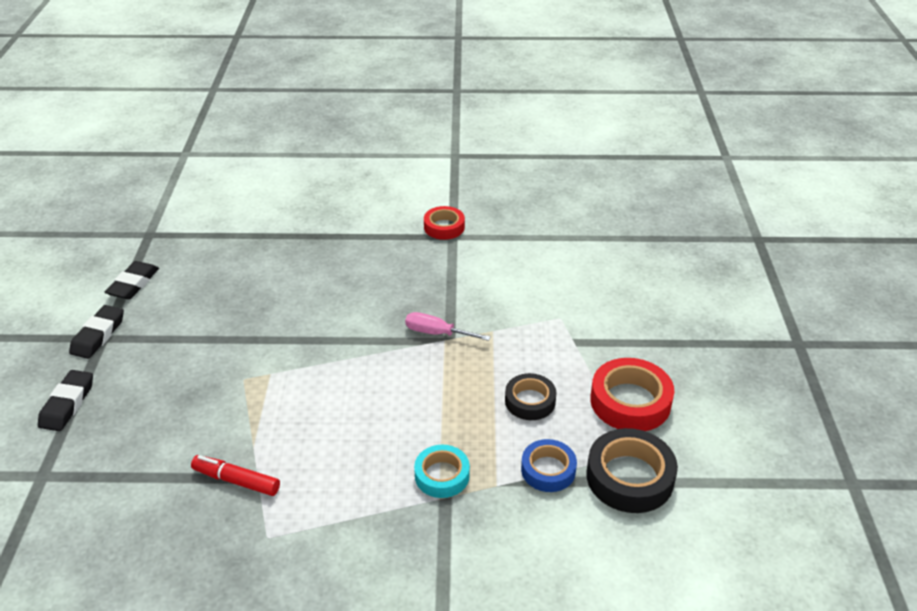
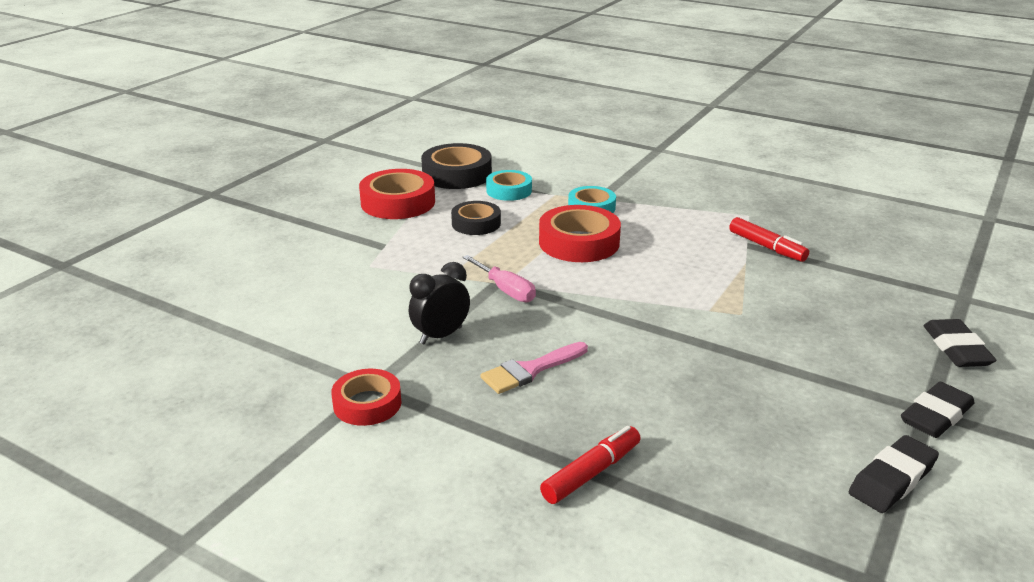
camera: 150 degrees left, 10 degrees down
black eraser [38,370,93,431] -> black eraser turned 45 degrees counterclockwise [923,319,997,367]
blue tape [521,439,577,492] -> turquoise tape [486,170,532,201]
none -> black clock [409,262,470,344]
none -> pink brush [481,342,588,394]
none -> red tape [539,205,621,262]
none -> red marker [540,426,641,504]

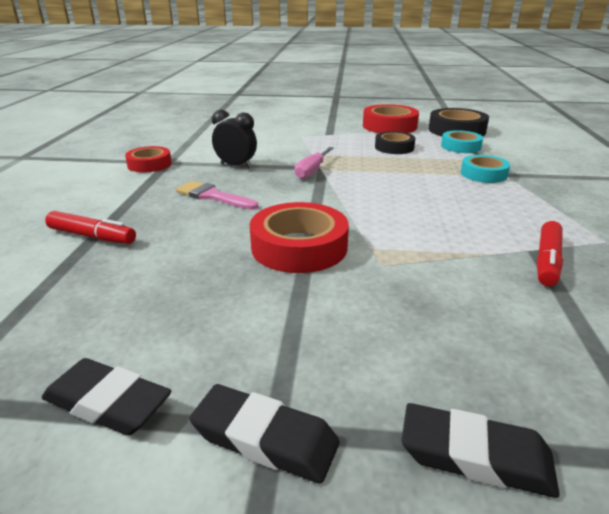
camera: 65 degrees right, 0 degrees up
red tape [539,205,621,262] -> red tape moved to [250,202,349,273]
black eraser [923,319,997,367] -> black eraser turned 45 degrees clockwise [402,403,560,498]

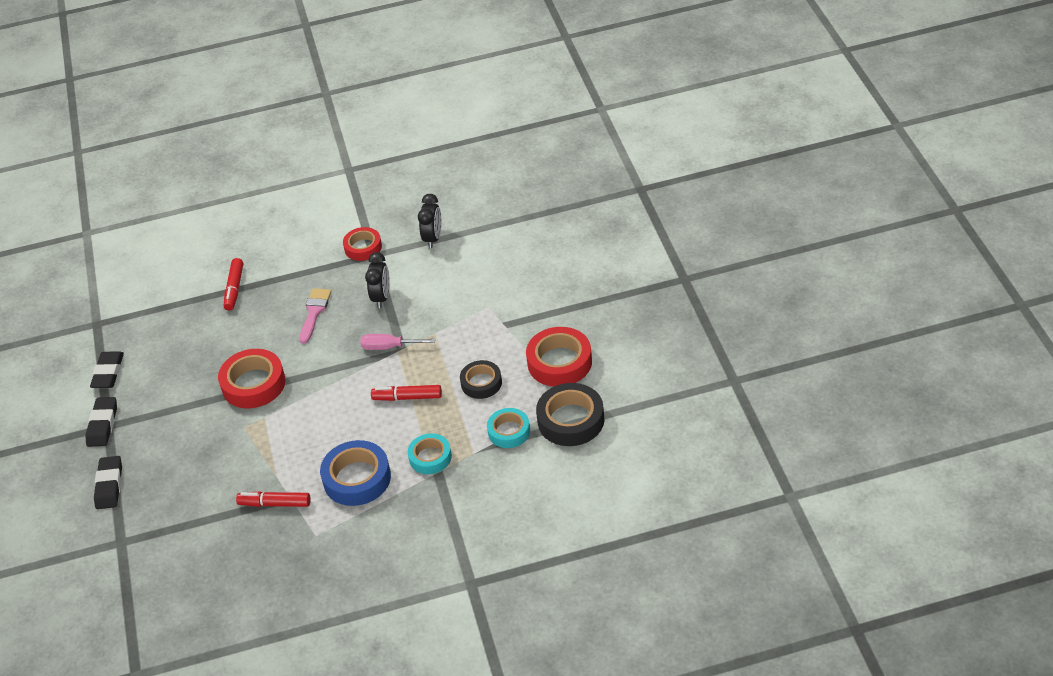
camera: 75 degrees right, 15 degrees up
none -> blue tape [320,440,391,506]
none -> red marker [371,385,442,401]
none -> black clock [418,194,441,248]

